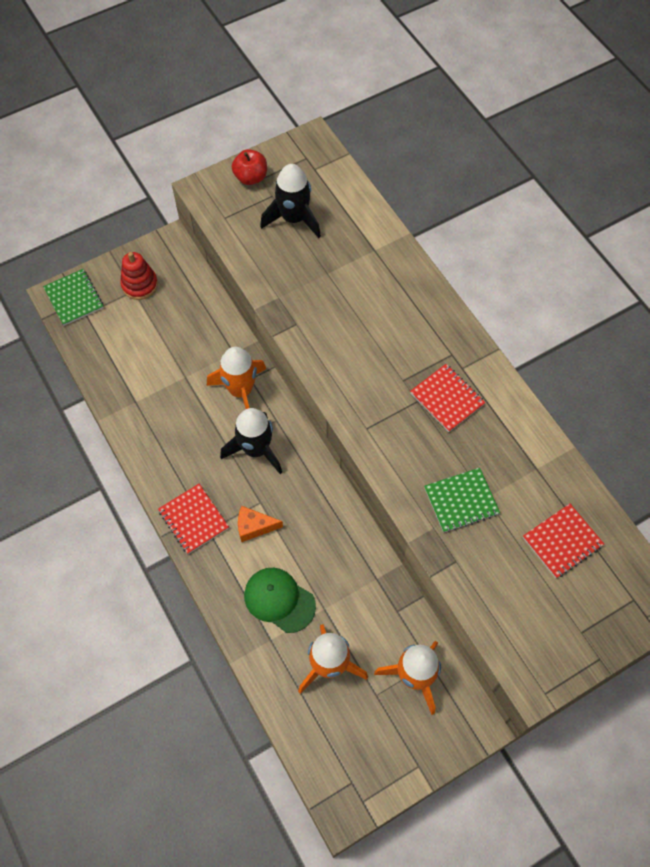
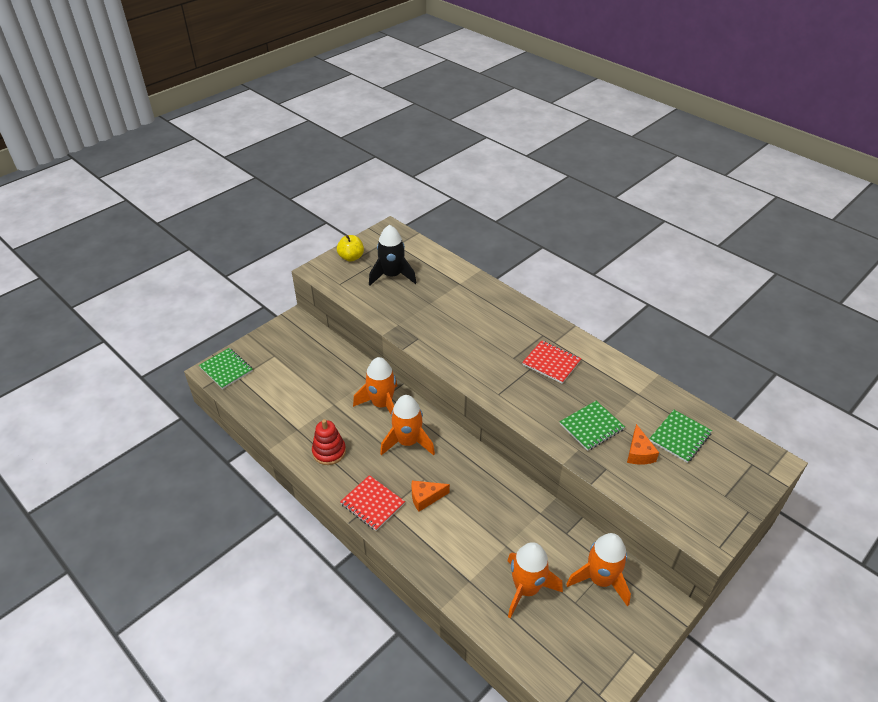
camera: 15 degrees left, 20 degrees down
red stacking toy [120,252,158,300] -> red stacking toy moved to [312,419,346,465]
black rocket [220,408,282,474] -> orange rocket [380,395,435,456]
red apple [232,149,267,185] -> yellow apple [337,235,364,262]
green cap [244,568,316,633] -> none
red notebook [523,504,604,578] -> green notebook [649,410,712,463]
none -> orange cheese [627,424,659,465]

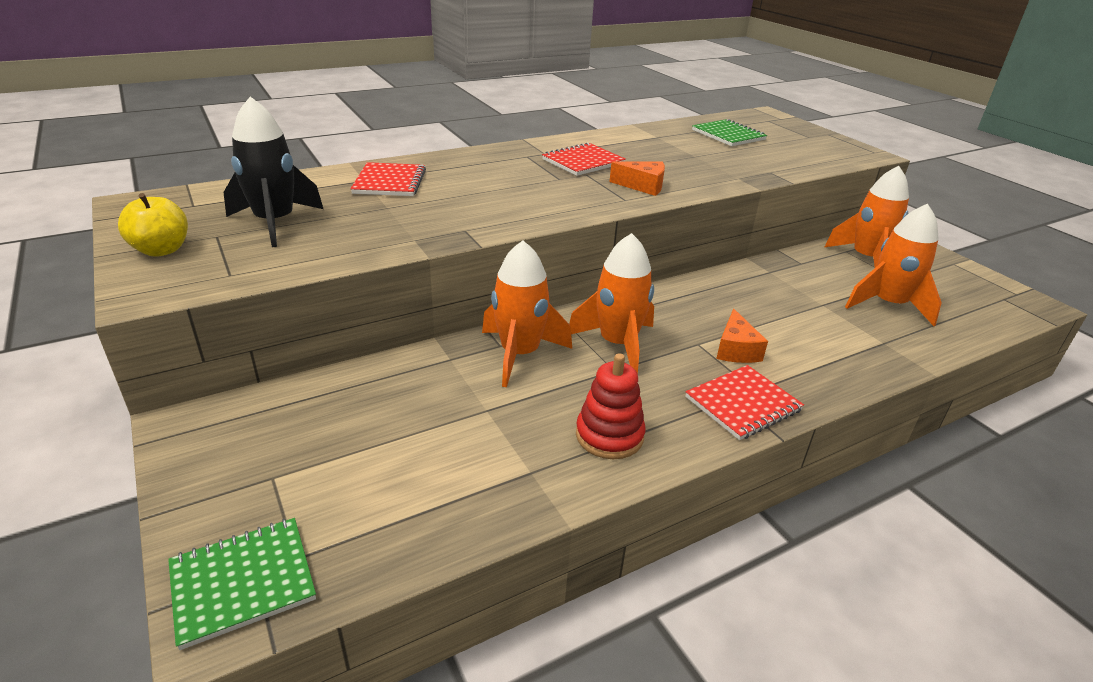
camera: 75 degrees left, 10 degrees down
green notebook [560,401,625,451] -> none
orange cheese [627,424,659,465] -> orange cheese moved to [609,161,665,196]
none -> red notebook [350,162,426,196]

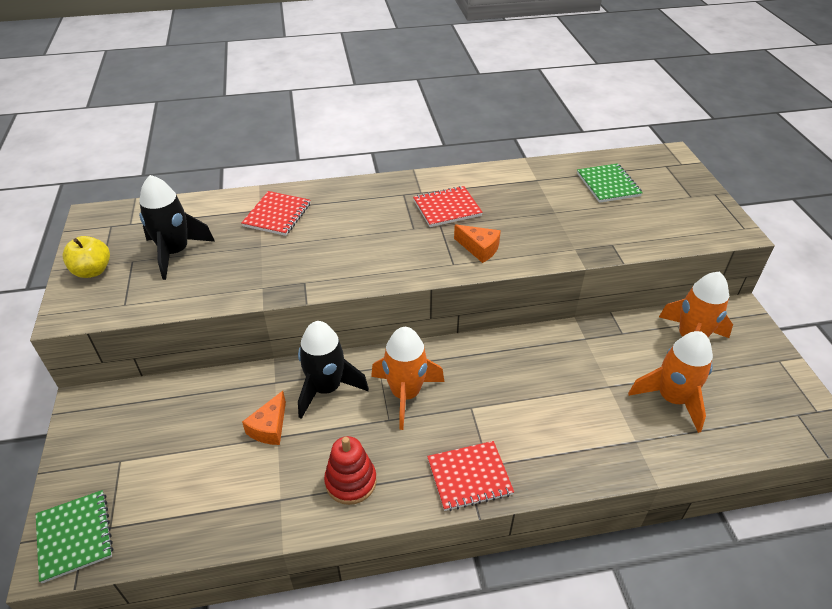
camera: 20 degrees right, 10 degrees up
green notebook [168,518,316,650] -> green notebook turned 75 degrees clockwise [36,490,113,583]
orange rocket [482,240,572,387] -> black rocket [298,321,369,419]
orange cheese [716,309,768,363] -> orange cheese moved to [242,391,286,445]

